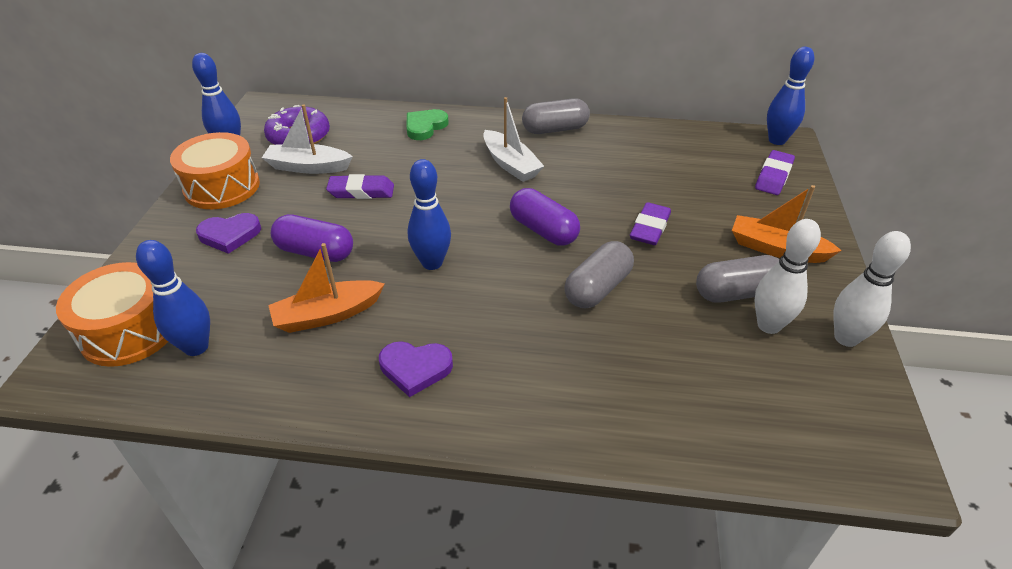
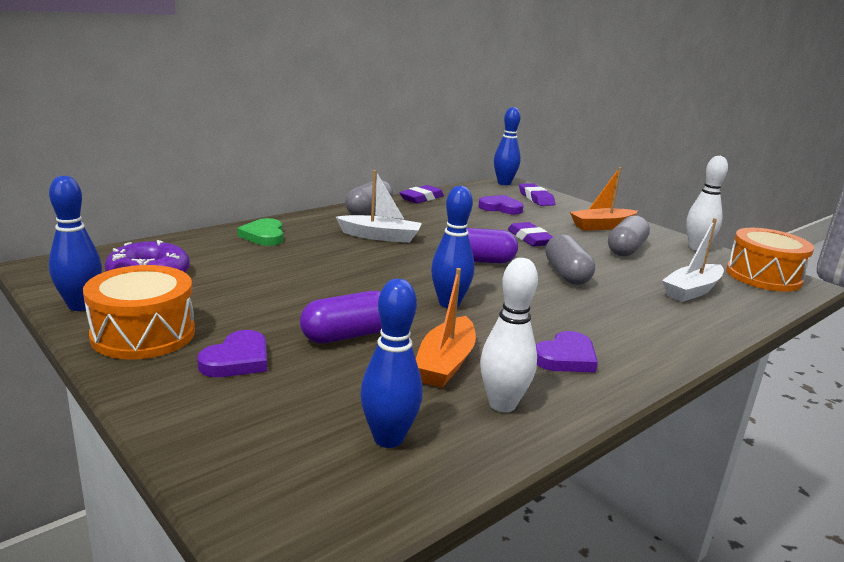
camera: 50 degrees left, 20 degrees down
orange drum [56,262,168,367] -> orange drum moved to [726,228,814,292]
white boat [262,104,353,174] -> white boat moved to [662,218,724,302]
purple eraser [326,174,394,199] -> purple eraser moved to [400,185,444,203]
white bowling pin [754,219,821,334] -> white bowling pin moved to [480,258,538,412]
none -> purple heart [478,195,523,214]

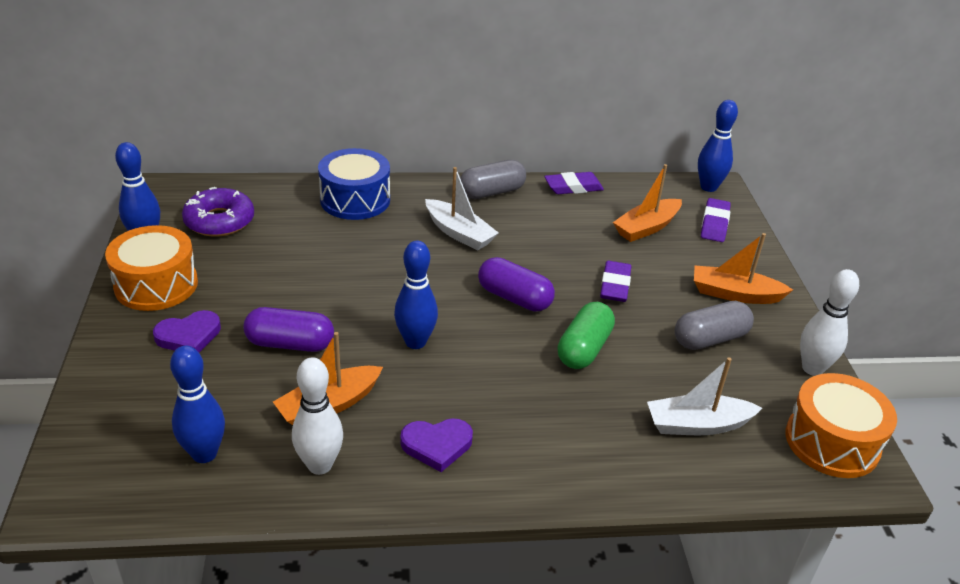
camera: 35 degrees right, 15 degrees up
green heart [237,218,283,246] -> blue drum [318,148,390,220]
purple heart [478,195,523,214] -> orange boat [613,164,682,242]
grey capsule [545,234,595,285] -> green capsule [557,302,615,369]

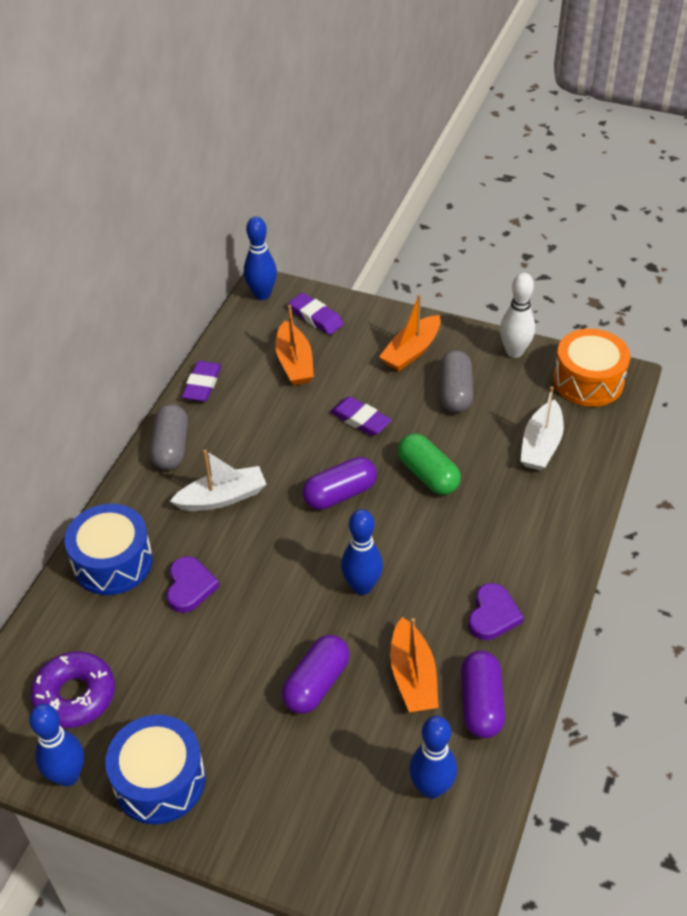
camera: 60 degrees left, 10 degrees up
orange drum [105,225,198,311] -> blue drum [105,715,205,824]
purple heart [153,310,221,352] -> purple heart moved to [167,556,220,613]
white bowling pin [292,358,343,475] -> purple capsule [461,651,505,738]

